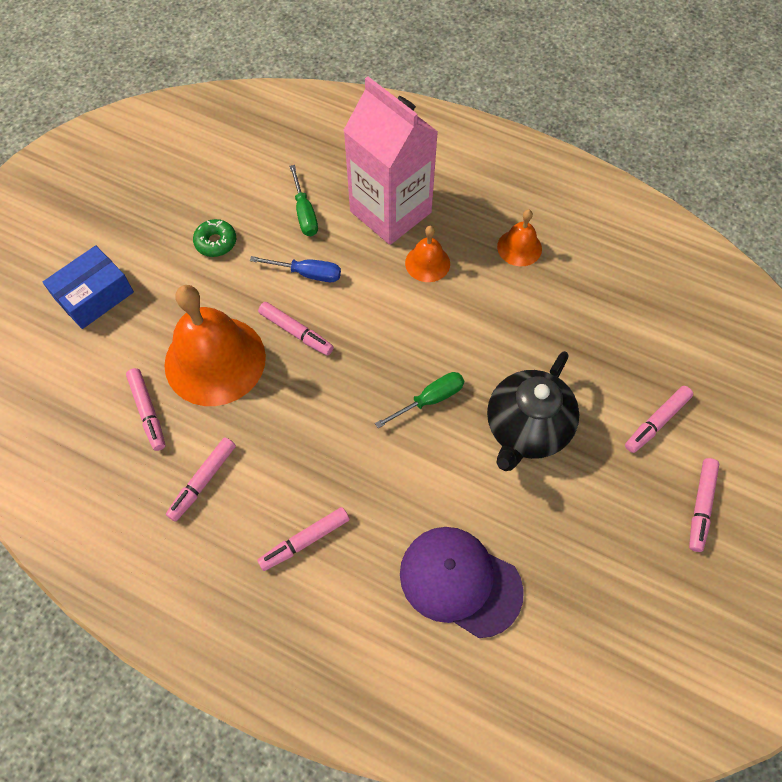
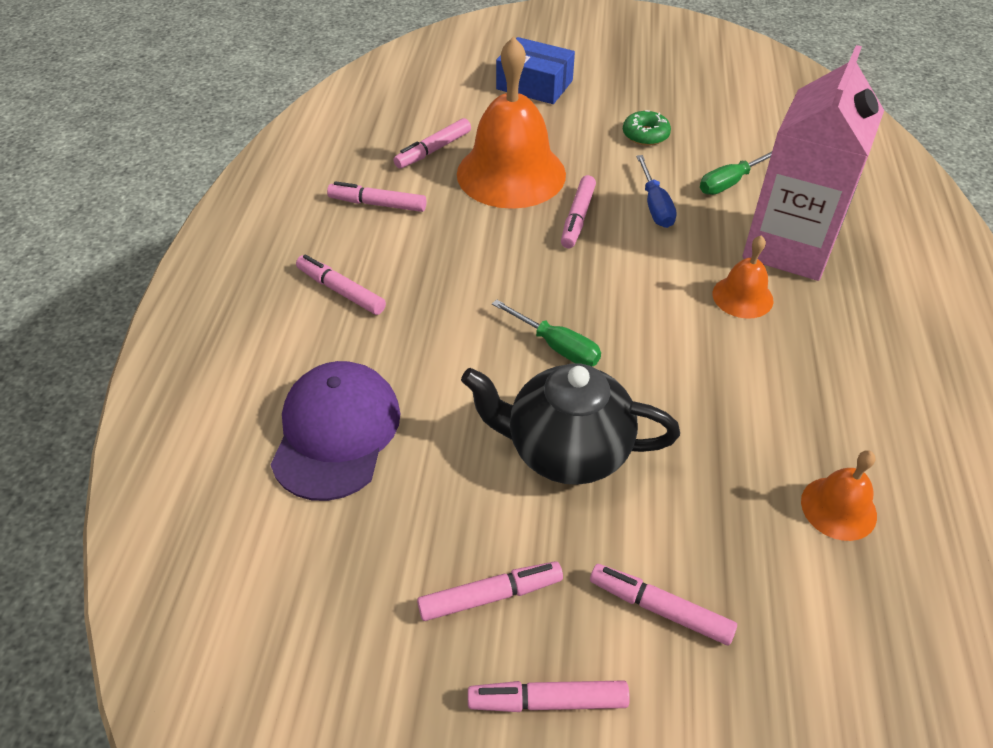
camera: 70 degrees right, 15 degrees down
orange bell [497,210,542,266] -> orange bell moved to [801,450,877,541]
none -> pink marker [417,561,563,621]

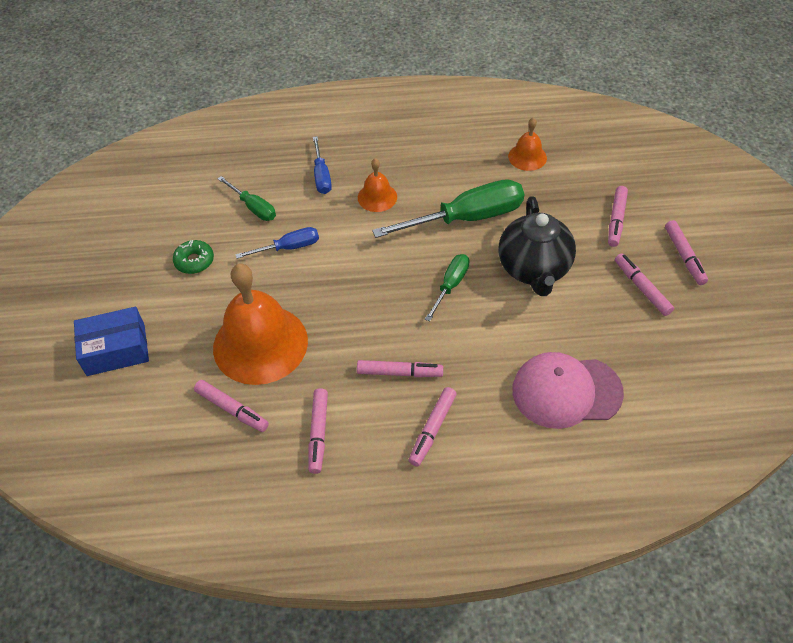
camera: 100 degrees left, 5 degrees up
purple cap [270,361,400,501] -> pink cap [512,352,624,429]
blue box [496,37,575,104] -> blue box turned 60 degrees clockwise [74,307,149,376]
pink marker [561,175,596,248] -> pink marker moved to [357,360,443,377]
pink carton [742,45,884,281] -> blue screwdriver [313,136,332,194]
none -> green screwdriver [372,179,524,238]

